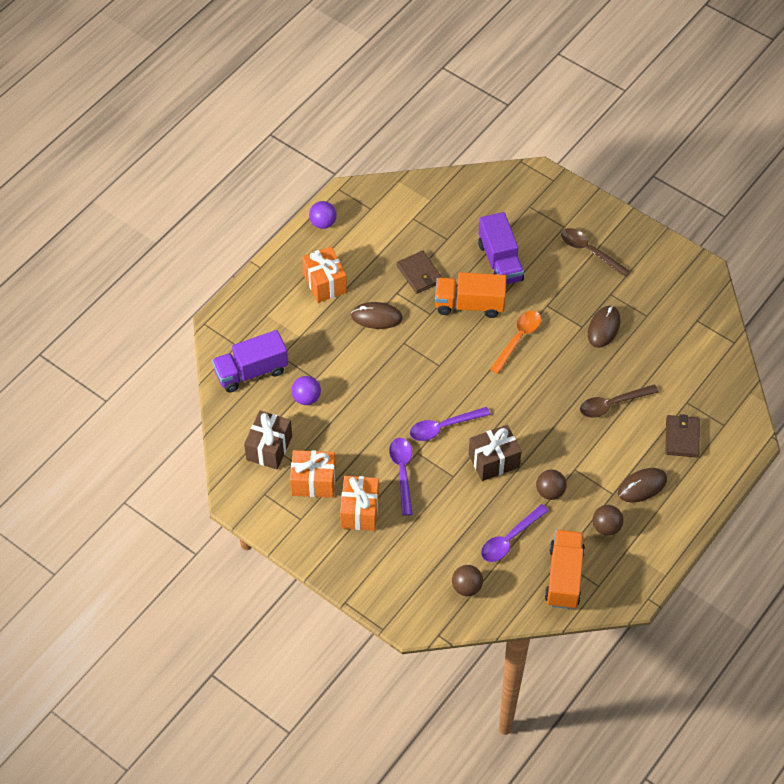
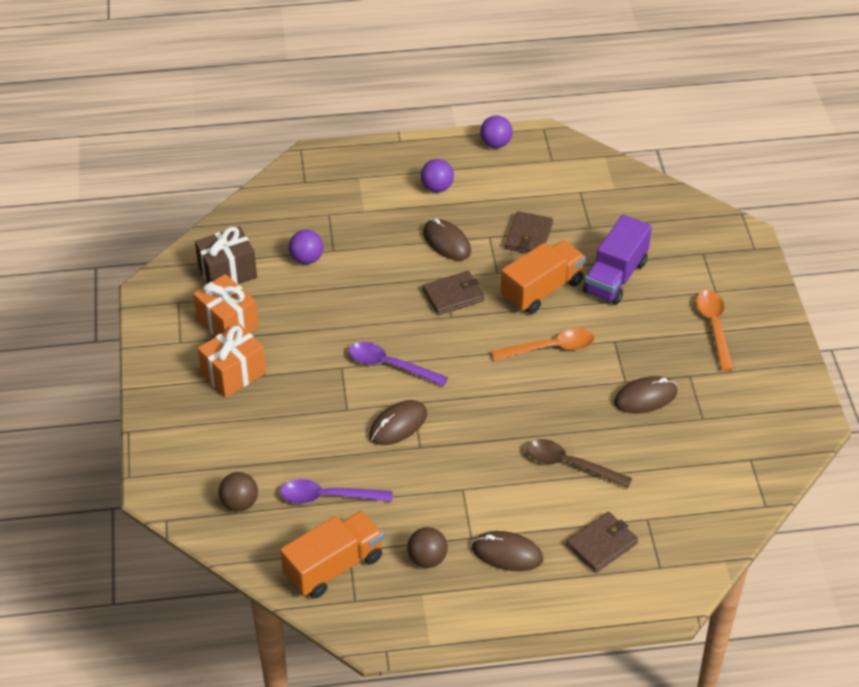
camera: 45 degrees right, 10 degrees down
purple truck [212,330,288,393] -> none
orange gift [302,246,347,303] -> purple ball [421,159,454,192]
purple spoon [389,438,413,516] -> none
orange truck [435,272,506,318] -> orange truck turned 90 degrees clockwise [501,240,586,314]
brown gift [469,425,522,481] -> brown mouse [369,400,427,445]
brown ball [536,469,567,500] -> none
brown spoon [561,228,629,277] -> orange spoon [696,290,733,371]
none -> brown wallet [423,271,485,315]

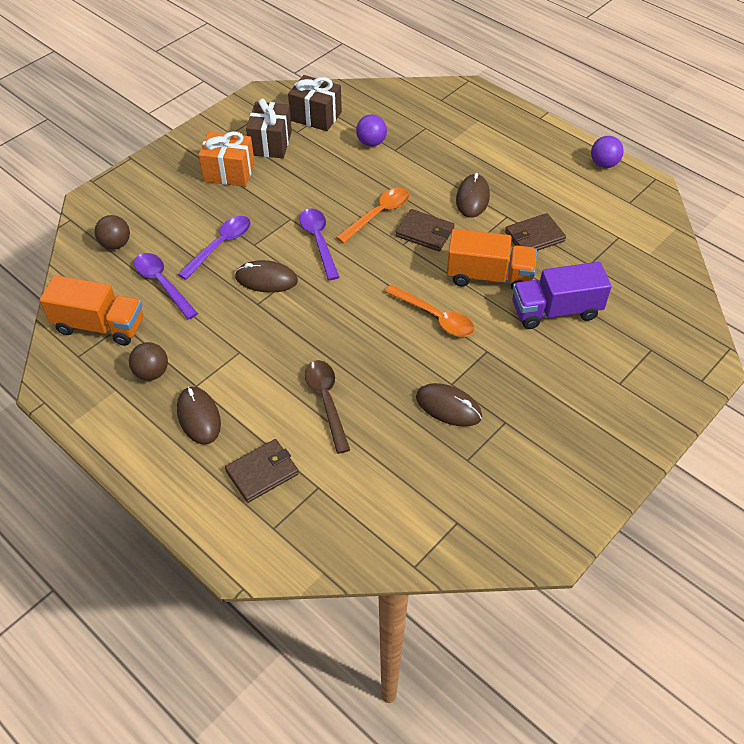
camera: 50 degrees right, 5 degrees up
orange gift [193,274,259,337] -> brown gift [246,99,292,158]
purple ball [421,159,454,192] -> none
brown wallet [566,512,638,573] -> brown wallet turned 45 degrees counterclockwise [225,439,299,503]
orange spoon [696,290,733,371] -> orange spoon moved to [336,188,409,243]
none -> purple spoon [178,216,251,280]

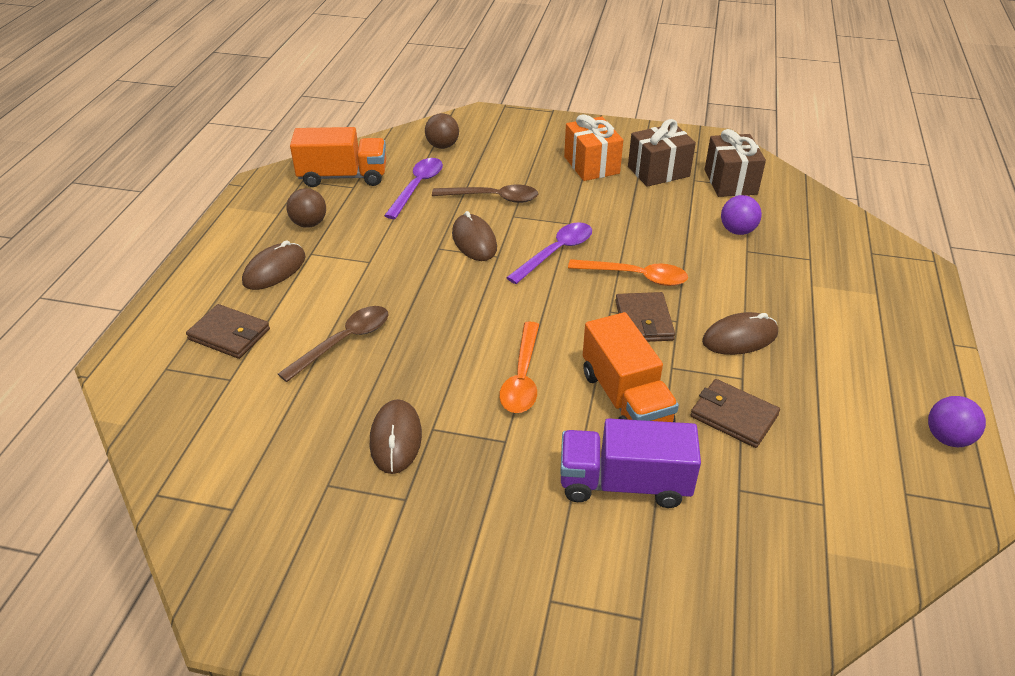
camera: 60 degrees right, 10 degrees down
orange truck [40,275,143,346] -> orange truck turned 75 degrees counterclockwise [290,127,386,187]
purple spoon [178,216,251,280] -> brown spoon [432,185,538,203]
purple truck [512,262,612,329] -> purple truck turned 45 degrees counterclockwise [560,418,701,508]

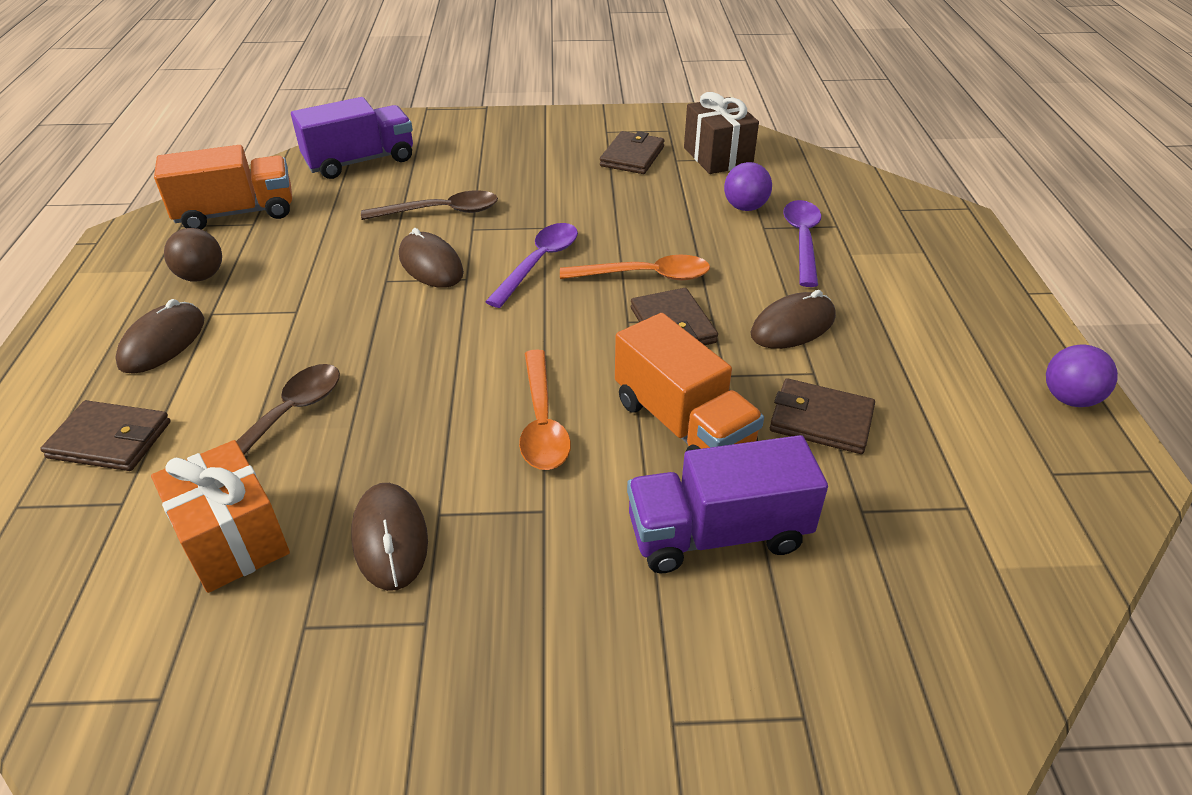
camera: 15 degrees left, 0 degrees up
purple spoon [384,158,443,219] -> purple spoon moved to [783,200,821,287]
brown ball [425,113,459,149] -> purple truck [291,97,413,179]
orange gift [564,114,623,181] -> orange gift moved to [151,440,290,593]
brown gift [628,119,696,187] -> brown wallet [600,131,665,174]

